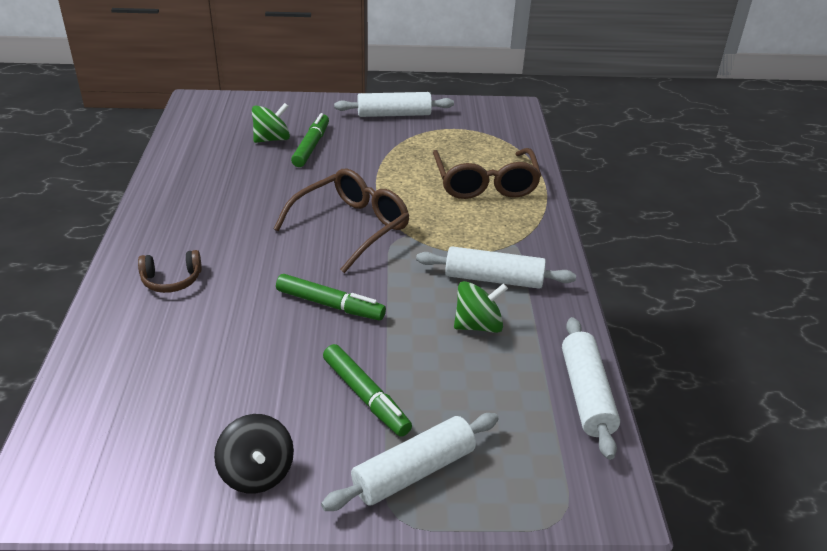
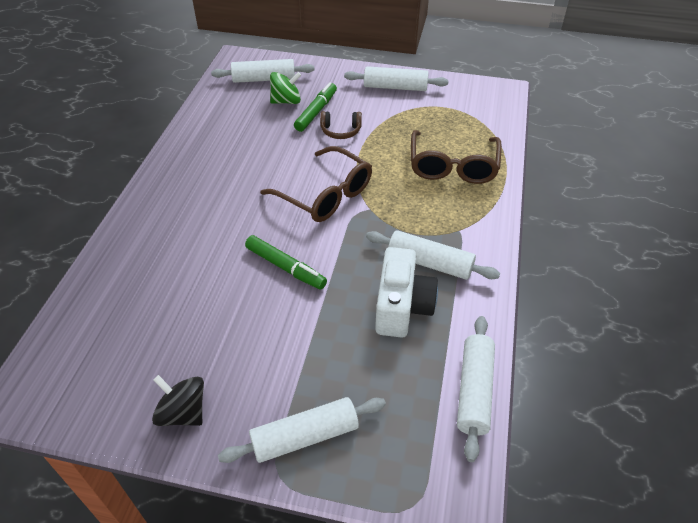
camera: 15 degrees right, 10 degrees up
brown headphones [138,250,202,293] -> brown headphones moved to [320,111,362,139]
black spinning top [214,414,294,494] -> black spinning top turned 135 degrees clockwise [152,375,204,426]
brown glasses [274,169,409,273] -> brown glasses turned 75 degrees clockwise [261,146,372,222]
green marker [323,344,412,437] -> none
green spinning top [454,281,508,333] -> white camera [375,247,438,338]
none -> white rolling pin [211,59,314,83]

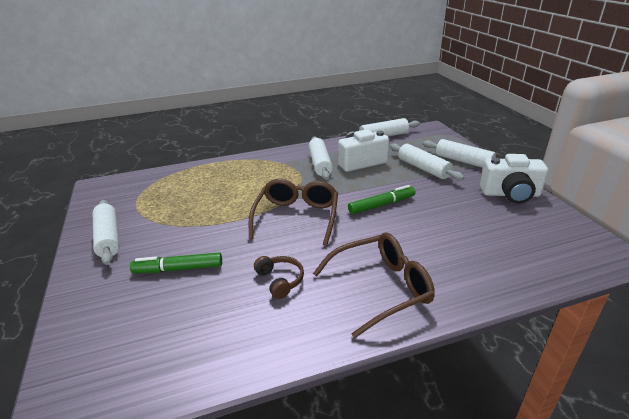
camera: 120 degrees left, 15 degrees down
black spinning top [152,375,204,426] -> white camera [480,154,548,204]
white rolling pin [211,59,314,83] -> white rolling pin moved to [390,144,465,180]
green marker [245,235,327,290] -> green marker turned 60 degrees clockwise [348,185,415,214]
green spinning top [270,72,301,104] -> none
brown headphones [320,111,362,139] -> brown headphones moved to [254,256,304,299]
brown glasses [411,130,502,184] -> brown glasses moved to [313,233,435,338]

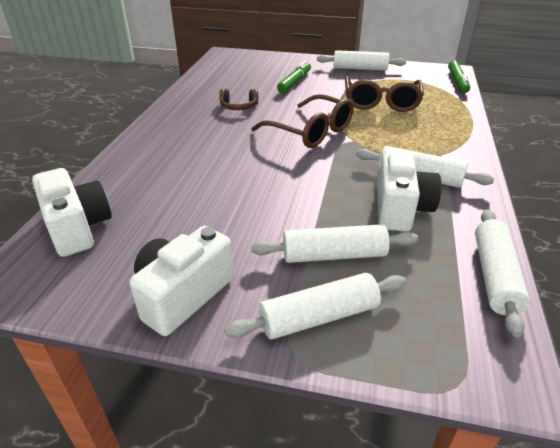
camera: 120 degrees right, 5 degrees up
brown glasses [313,233,435,338] -> brown glasses moved to [345,76,424,112]
green marker [348,185,415,214] -> green marker moved to [448,60,470,93]
none -> white camera [32,168,112,257]

